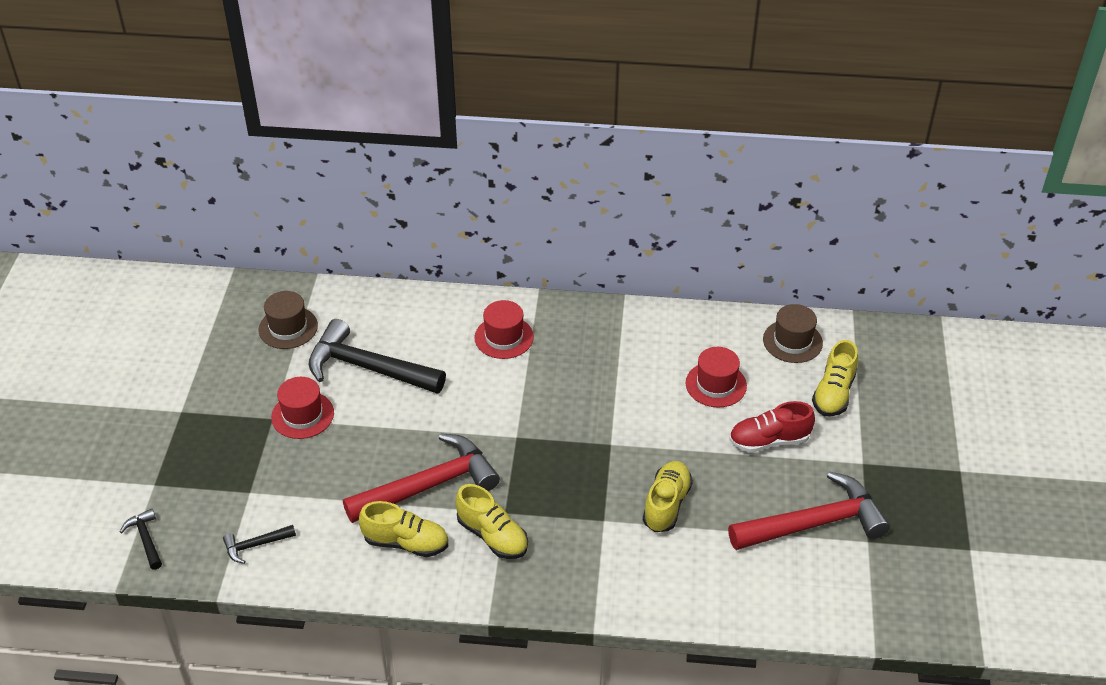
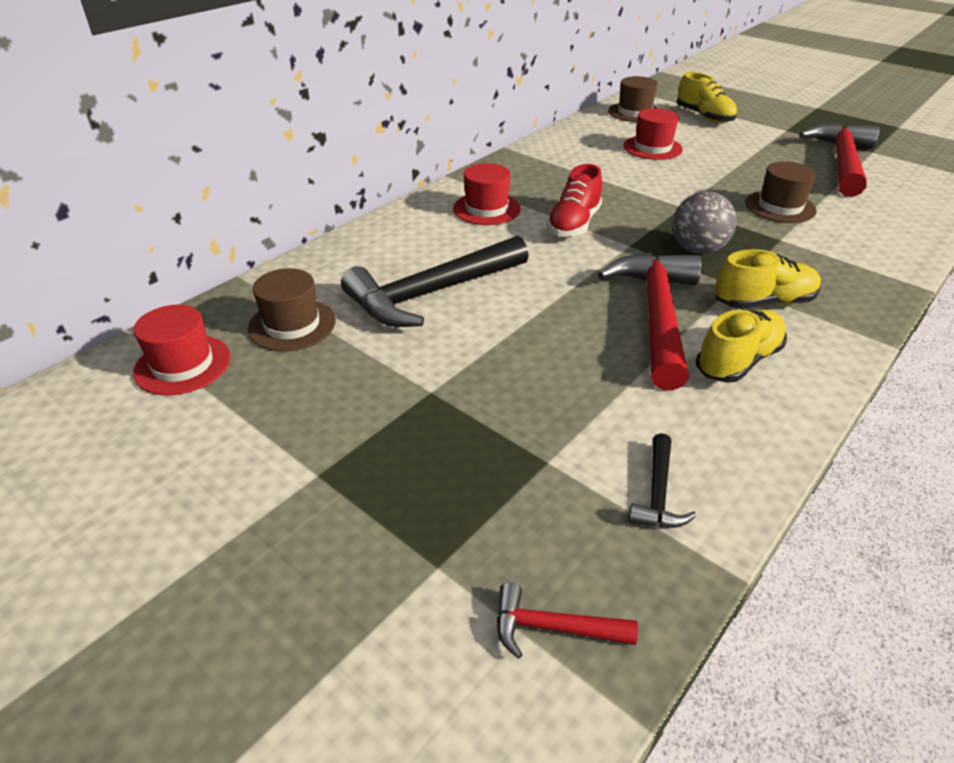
camera: 55 degrees left, 5 degrees down
black hammer [120,509,162,570] -> red hammer [497,582,638,659]
red hat [271,377,334,439] -> red hat moved to [133,305,231,396]
yellow shoe [643,461,693,532] -> brown hat [745,161,817,223]
red shoe [729,401,815,453] -> red shoe moved to [546,164,602,237]
none -> grey ball [672,191,737,254]

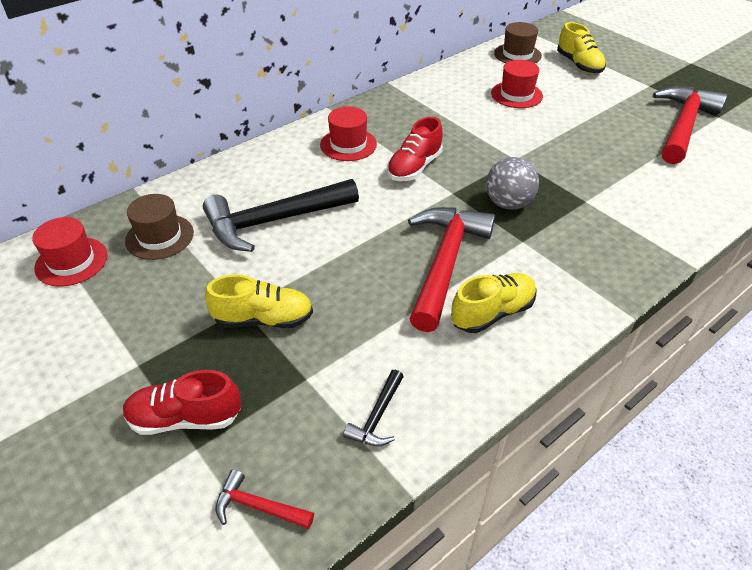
camera: 10 degrees right, 5 degrees up
yellow shoe [715,249,821,309] -> yellow shoe moved to [205,275,313,328]
brown hat [745,161,817,223] -> none
none -> red shoe [123,370,241,435]

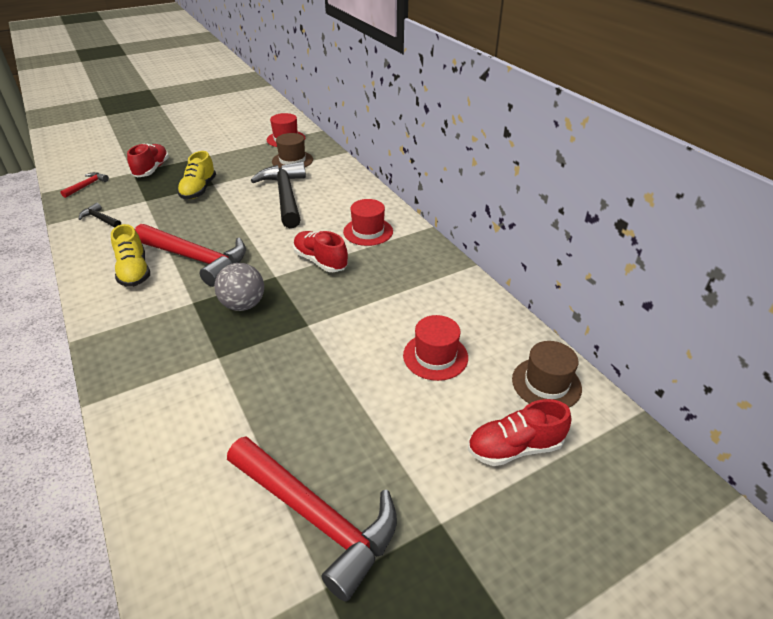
camera: 100 degrees right, 5 degrees down
yellow shoe [557,22,606,74] -> red shoe [468,399,572,466]

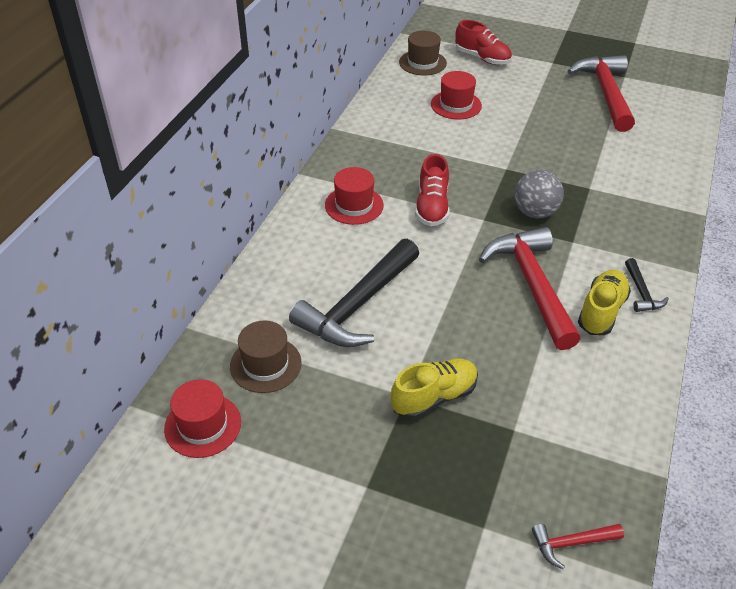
camera: 130 degrees left, 5 degrees up
black hammer [79,203,121,228] -> black hammer moved to [625,258,669,312]
red shoe [127,143,169,177] -> none

